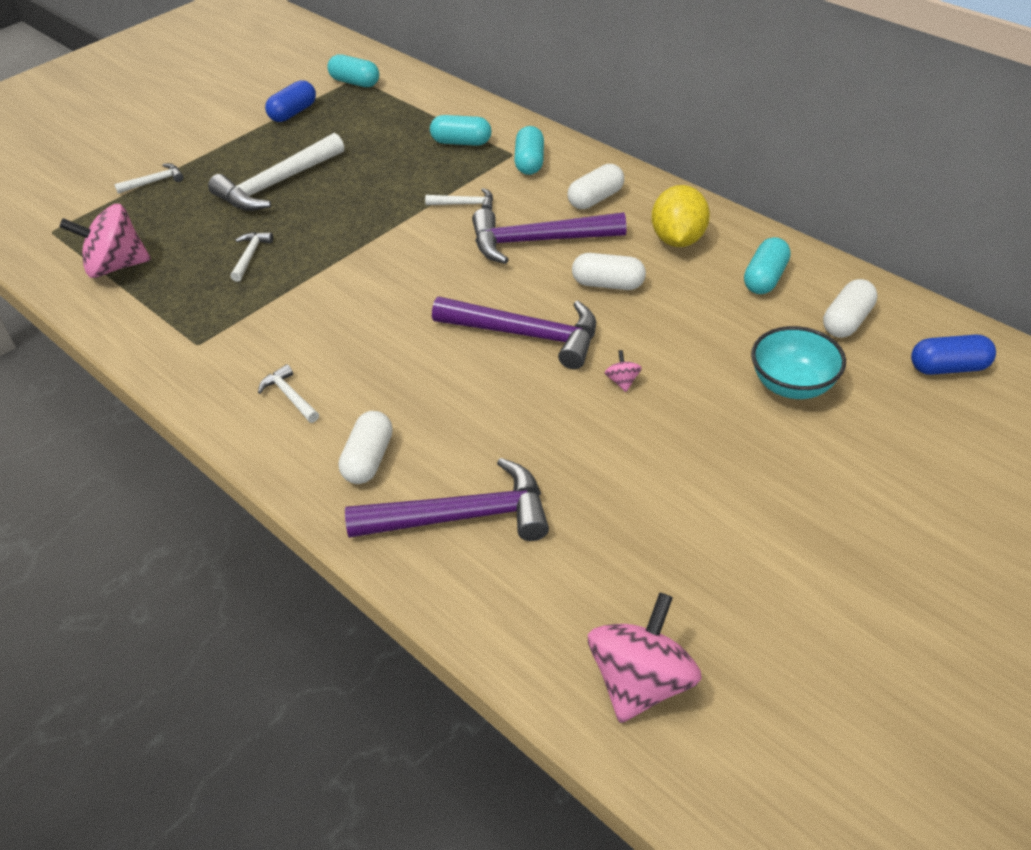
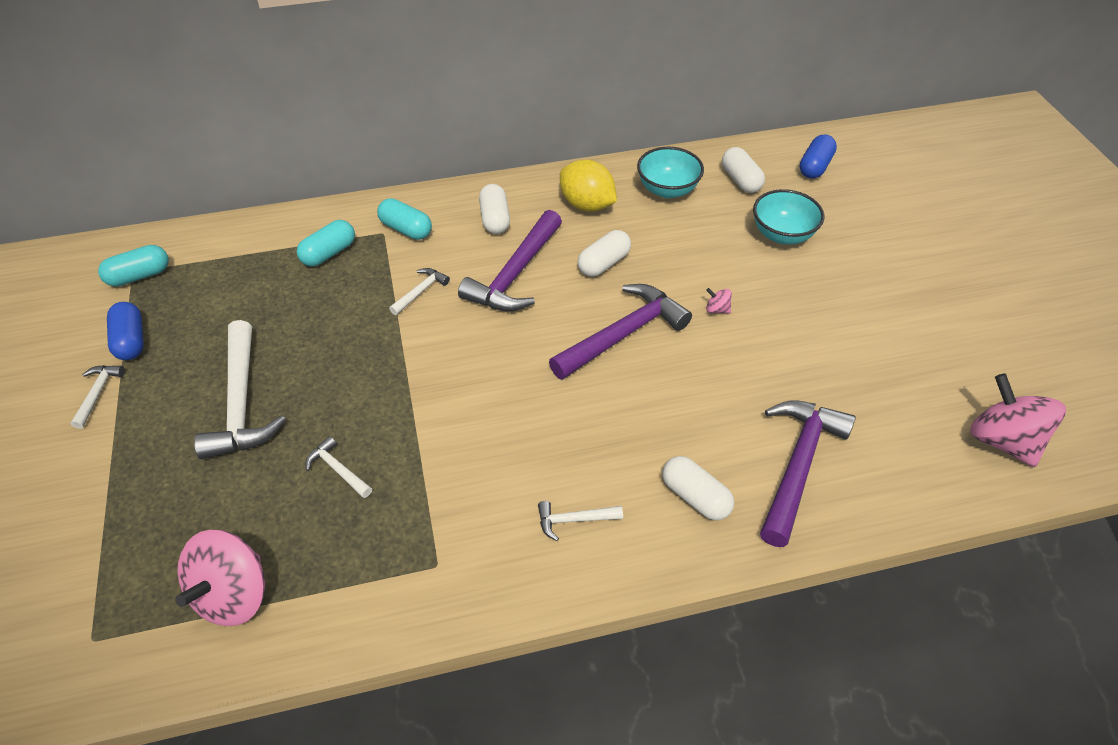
camera: 60 degrees left, 5 degrees up
white hammer [114,163,184,194] -> white hammer moved to [71,365,125,429]
turquoise capsule [744,237,791,294] -> turquoise bowl [637,147,704,198]

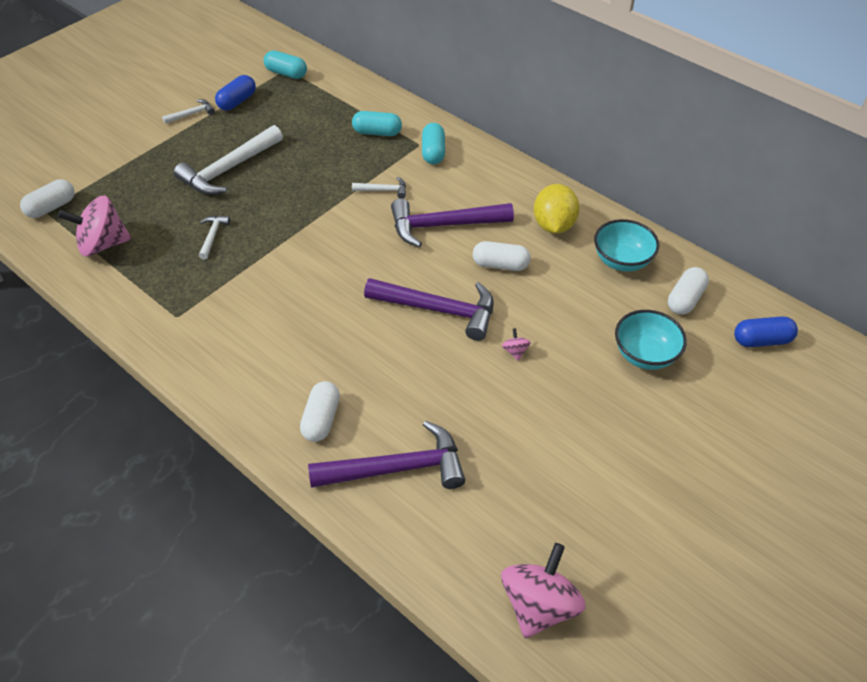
camera: 55 degrees right, 0 degrees up
white capsule [479,184,510,234] -> white capsule moved to [20,179,75,218]
white hammer [538,501,623,541] -> none

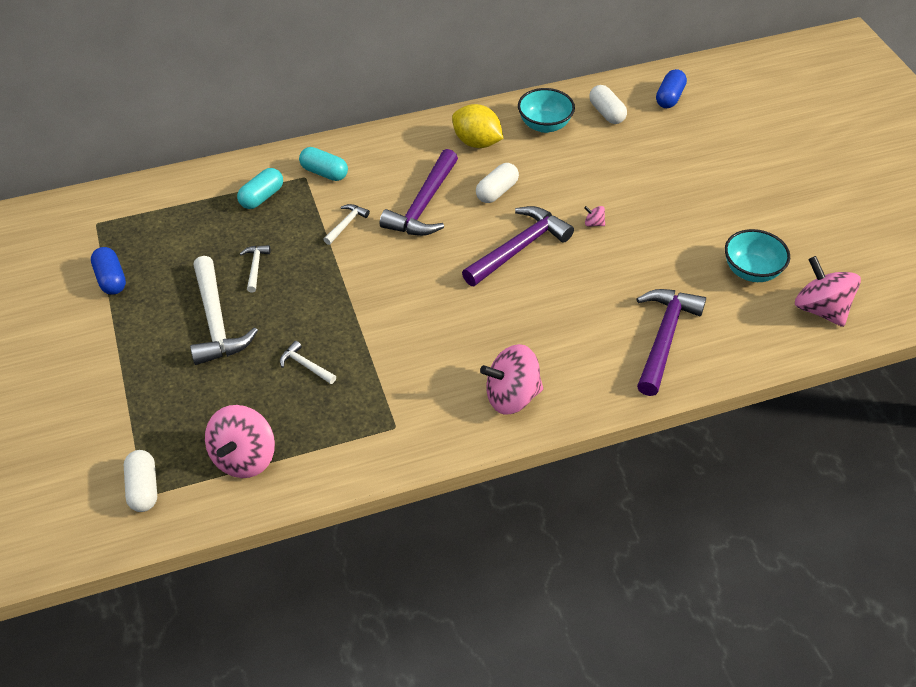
camera: 60 degrees left, 0 degrees up
white hammer [162,99,215,124] -> white hammer moved to [240,245,271,292]
turquoise capsule [264,50,307,79] -> none
white capsule [300,381,340,442] -> none
turquoise bowl [615,310,687,370] -> turquoise bowl moved to [725,229,790,282]
none -> pink spinning top [480,344,543,415]

